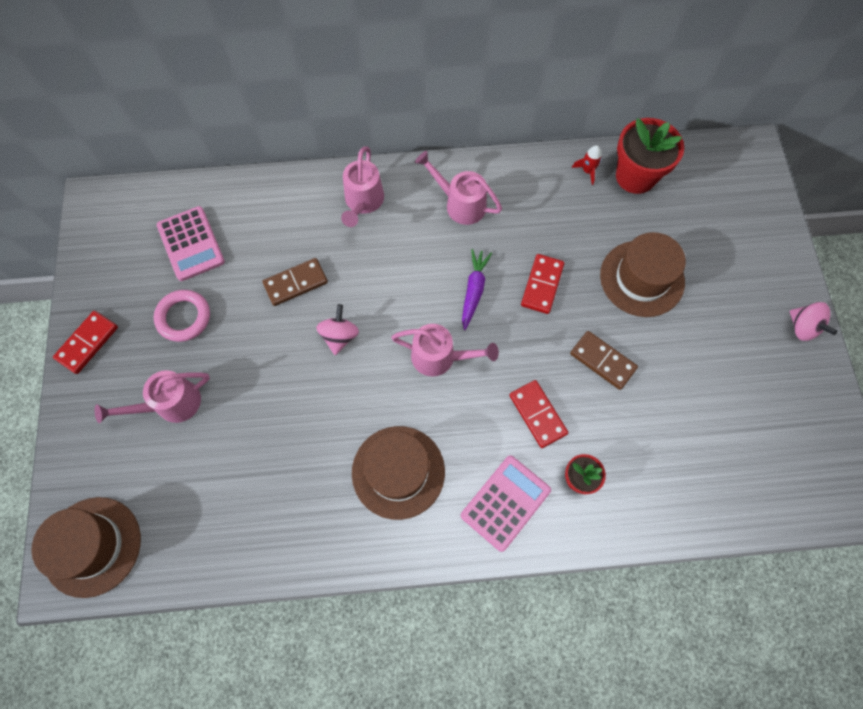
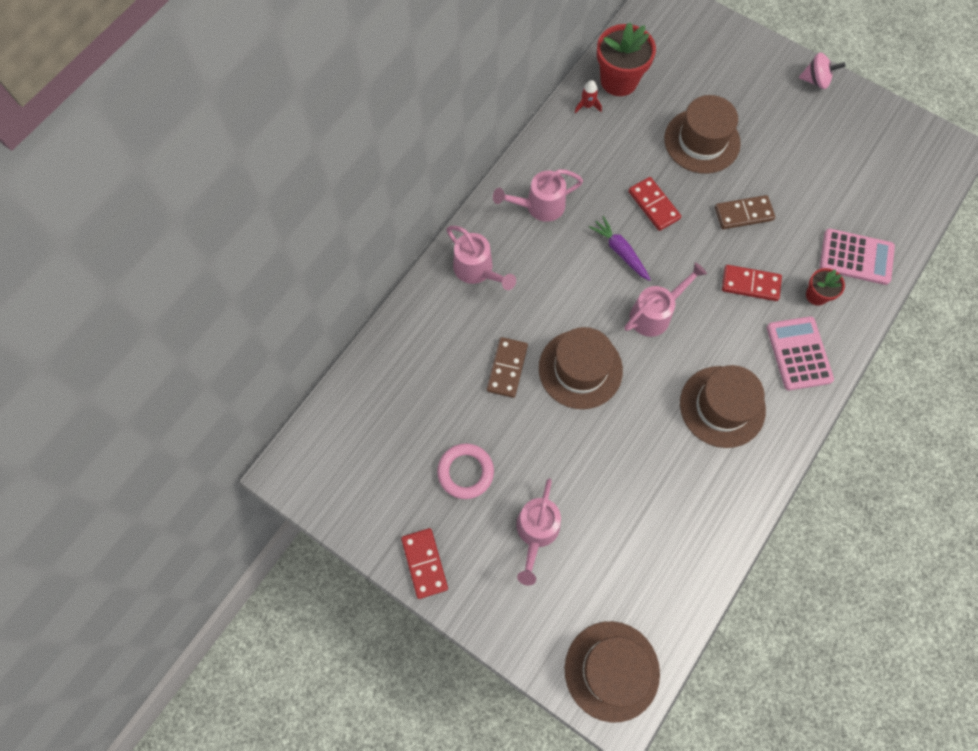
camera: 50 degrees left, 0 degrees up
pink calculator [157,206,225,281] -> pink calculator moved to [820,229,895,285]
pink spinning top [316,304,359,355] -> brown hat [539,327,623,409]

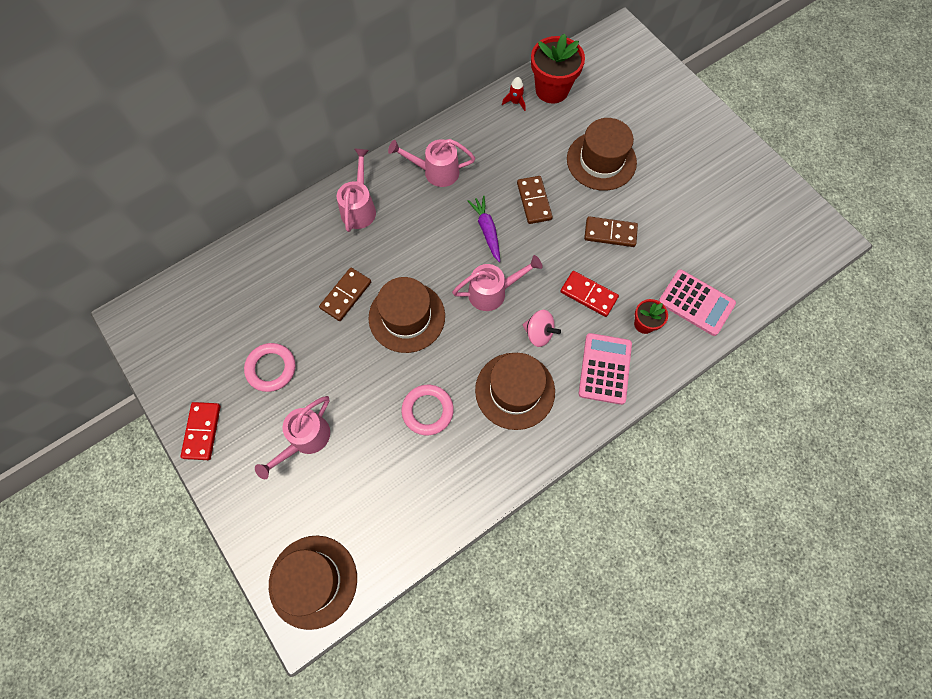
camera: 20 degrees right, 0 degrees up
pink watering can [446,226,516,290] -> pink watering can turned 150 degrees counterclockwise [337,149,376,232]
red domino [628,177,681,231] -> brown domino [517,176,553,224]
pink spinning top [799,52,845,89] -> pink spinning top moved to [523,310,561,347]
none -> pink ring [402,385,454,435]

